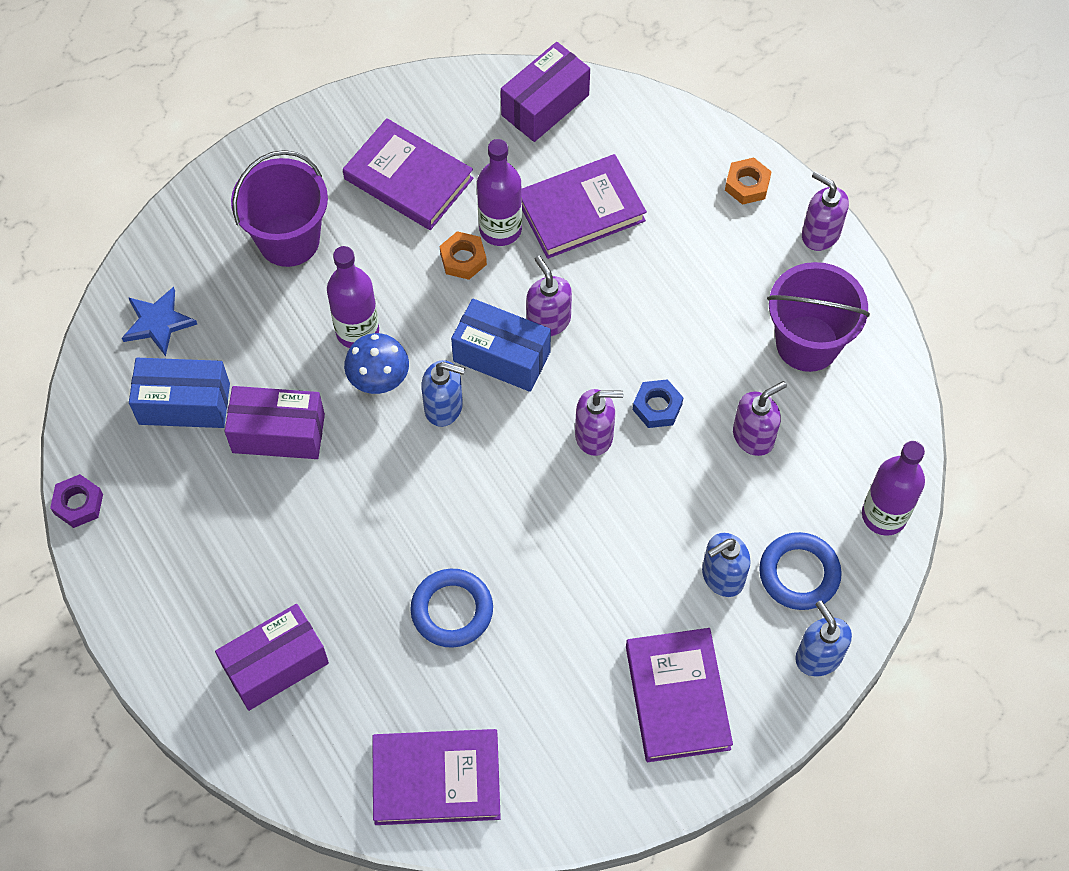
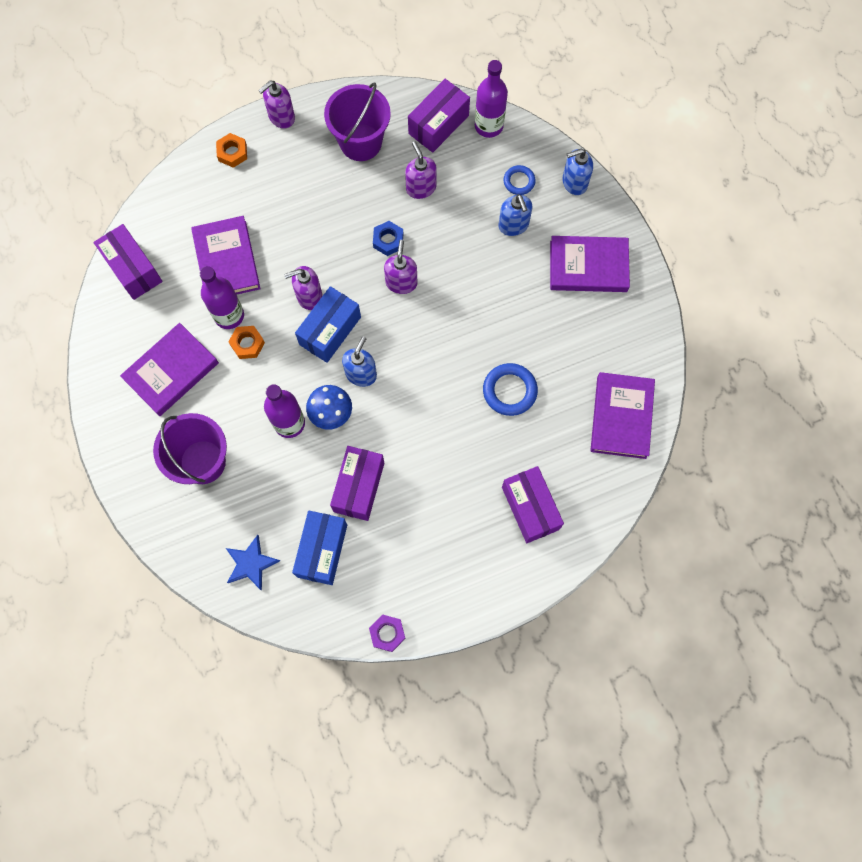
camera: 80 degrees left, 10 degrees up
blue ring [759,532,842,610] -> blue ring [503,165,536,195], size x0.62
none -> purple box [408,79,470,153]

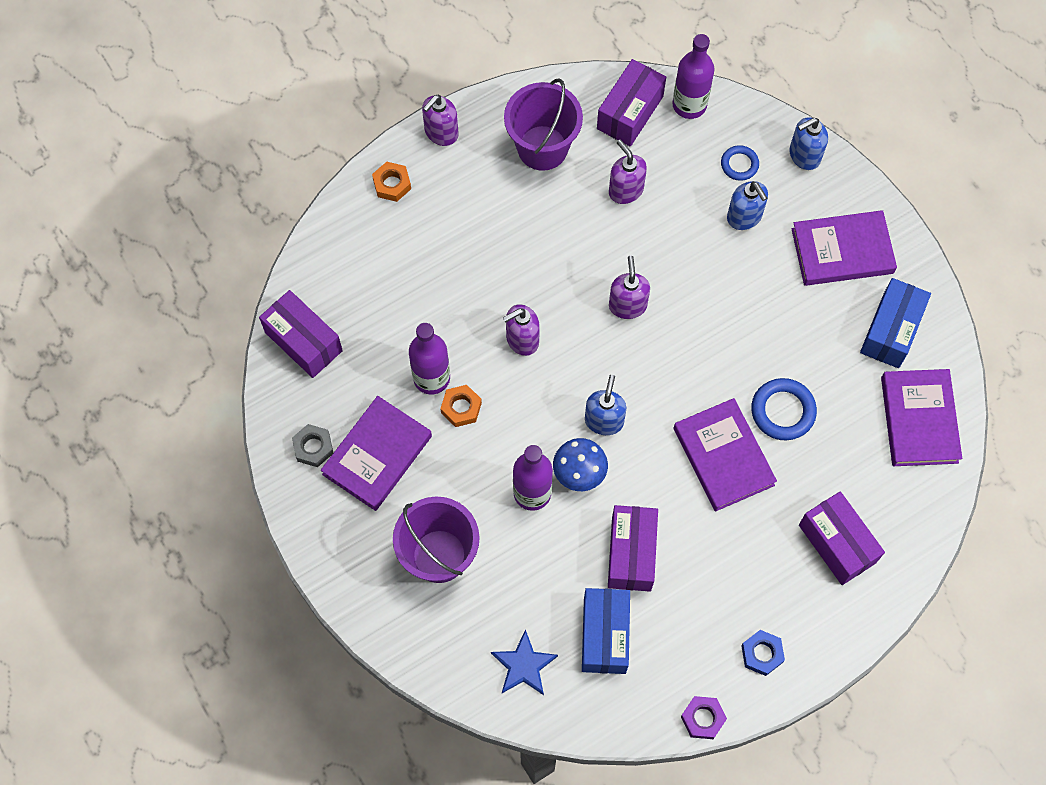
camera: 10 degrees left, 5 degrees down
purple book [191,216,261,295] -> purple book moved to [673,398,777,511]
blue box [295,286,361,363] -> blue box moved to [860,278,931,368]
blue nut [373,221,403,256] -> blue nut moved to [741,630,785,676]
none -> grey nut [292,424,333,467]

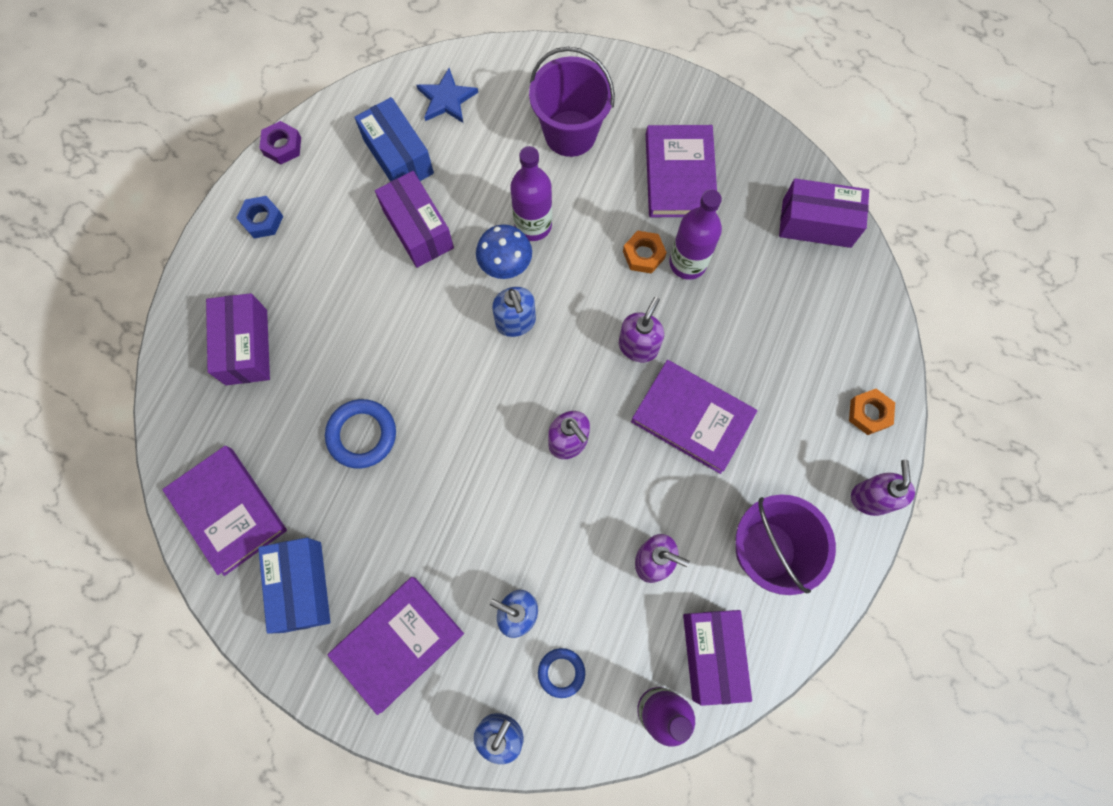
camera: 145 degrees right, 5 degrees up
grey nut [292,424,333,467] -> none
purple book [673,398,777,511] -> purple book moved to [631,360,757,474]
purple box [799,491,885,585] -> purple box turned 60 degrees clockwise [206,293,270,385]

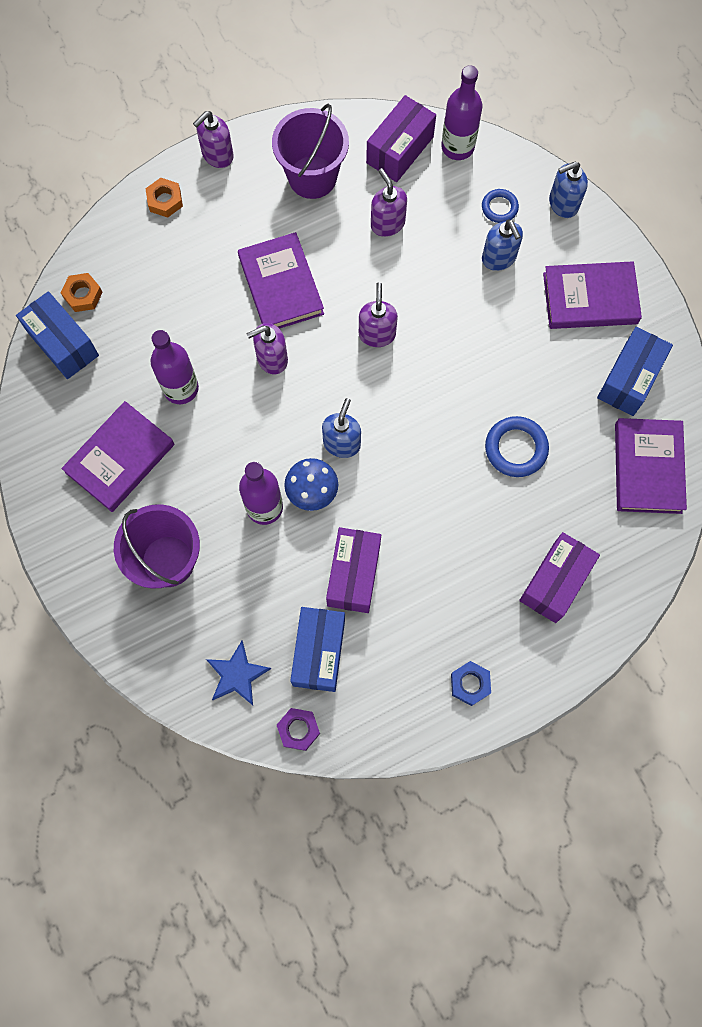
camera: 140 degrees left, 0 degrees up
purple nut [259,121,301,165] -> purple nut moved to [277,708,320,751]
orange nut [623,231,667,274] -> orange nut moved to [61,273,103,312]
purple box [779,178,869,248] -> blue box [16,291,99,379]

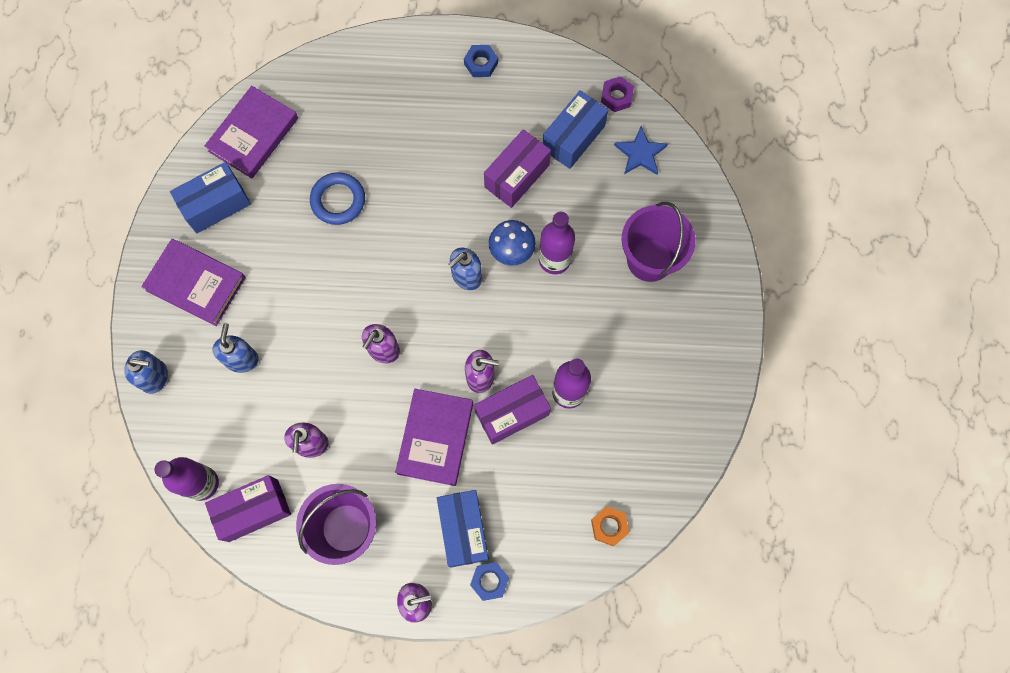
camera: 150 degrees left, 0 degrees up
blue box [16,291,99,379] -> blue box moved to [437,490,489,567]
purple book [61,401,174,512] -> none
orange nut [145,178,183,217] -> blue nut [470,562,509,601]
blue ring [482,189,519,223] -> none
purple box [519,532,600,623] -> purple box moved to [474,375,551,445]

